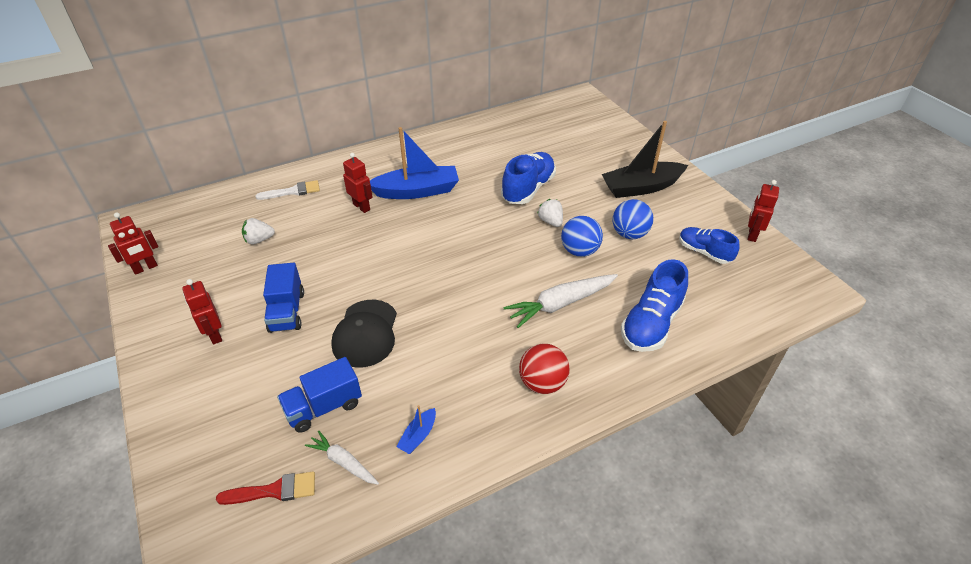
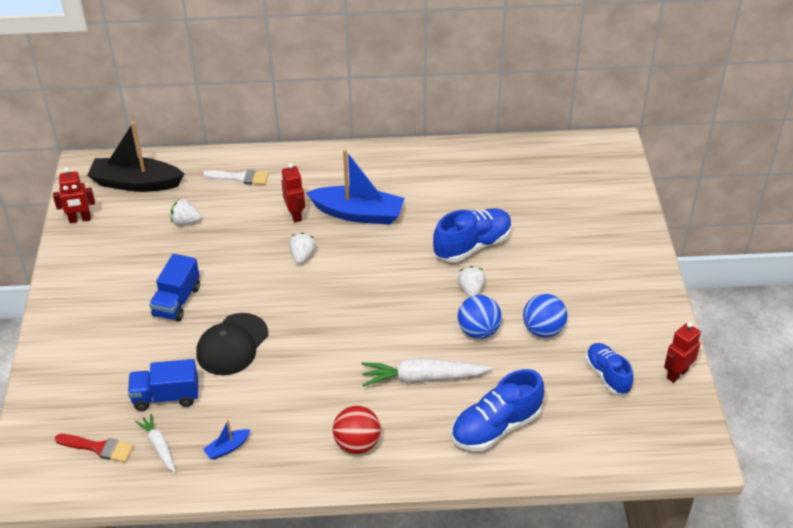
camera: 25 degrees right, 0 degrees up
red robot [182,279,222,344] -> none
black boat [602,121,688,198] -> black boat moved to [87,122,184,192]
none -> white strawberry [289,233,316,264]

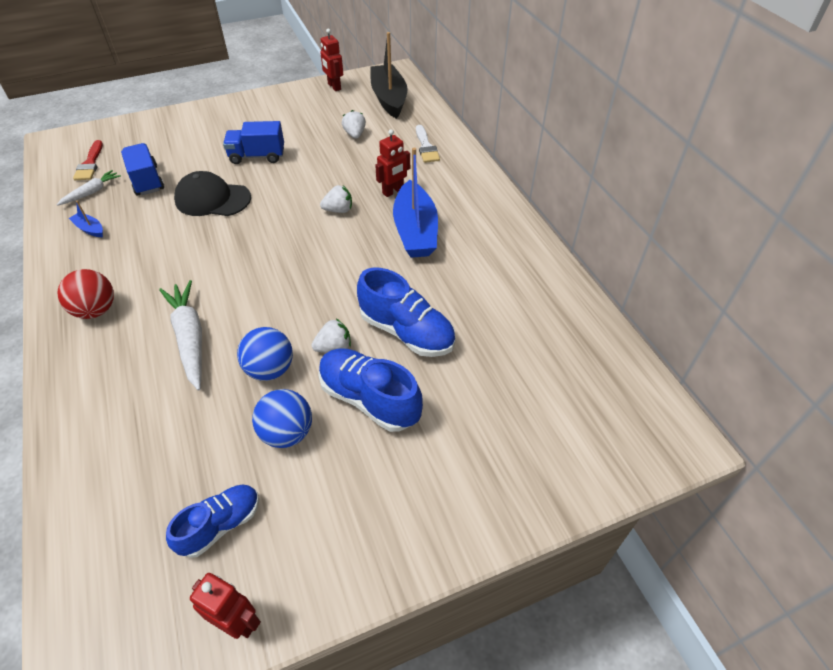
camera: 70 degrees right, 5 degrees up
blue shoe [451,369,544,451] -> blue shoe moved to [318,348,423,432]

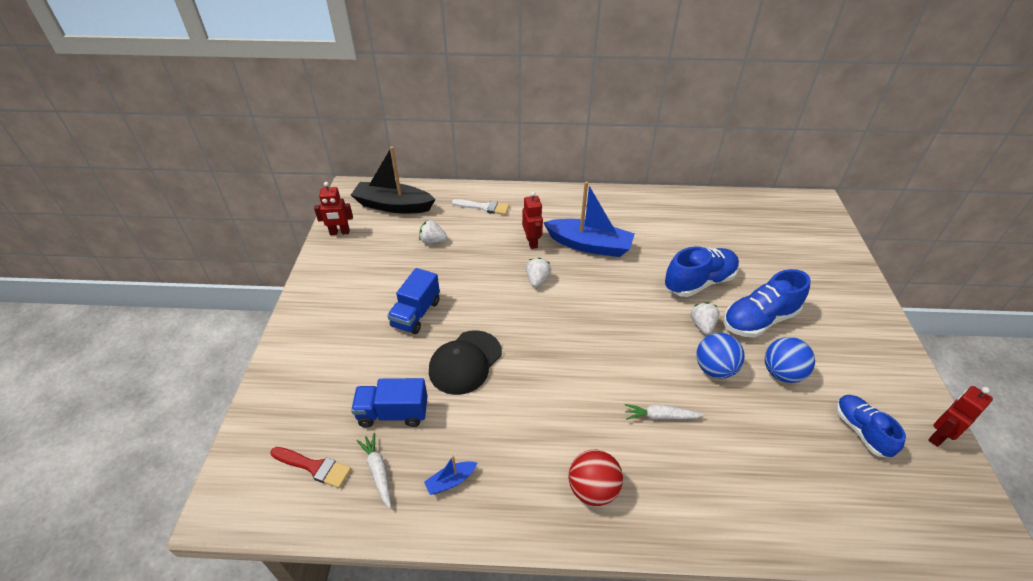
camera: 65 degrees left, 5 degrees down
white carrot [159,280,202,391] -> white carrot [625,404,705,420], size x0.58

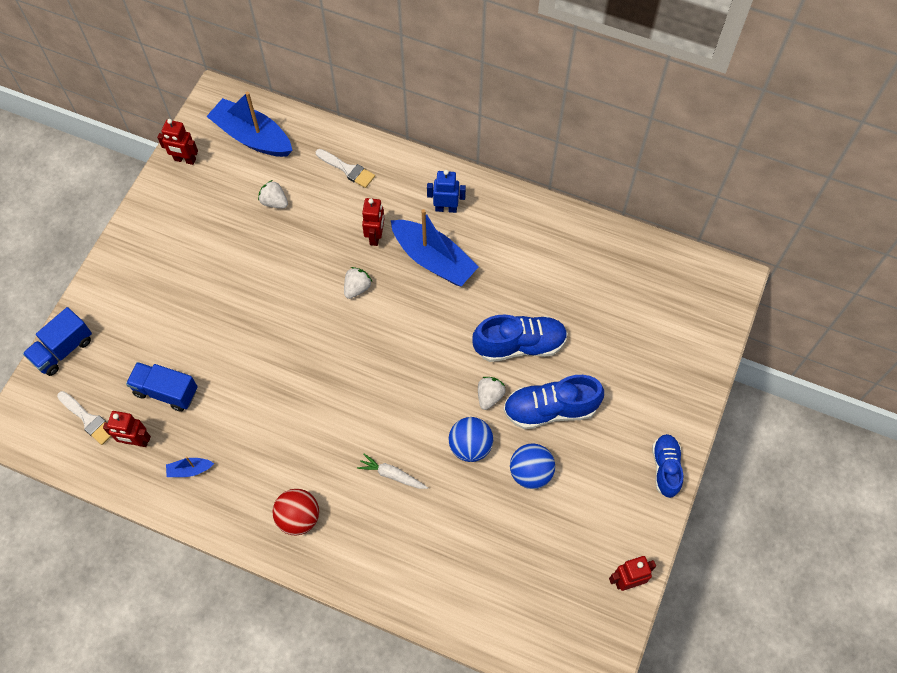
camera: 20 degrees right, 20 degrees up
red brush [270,447,351,488] -> white brush [57,391,111,445]
black boat [351,146,436,213] -> blue boat [206,92,293,157]
white carrot [357,433,391,508] -> red robot [103,411,151,447]
blue truck [387,268,440,334] -> blue truck moved to [23,307,92,376]
black cap [429,330,502,395] -> none
blue shoe [836,395,906,457] -> blue shoe moved to [652,434,683,498]
none -> blue robot [427,170,466,213]

